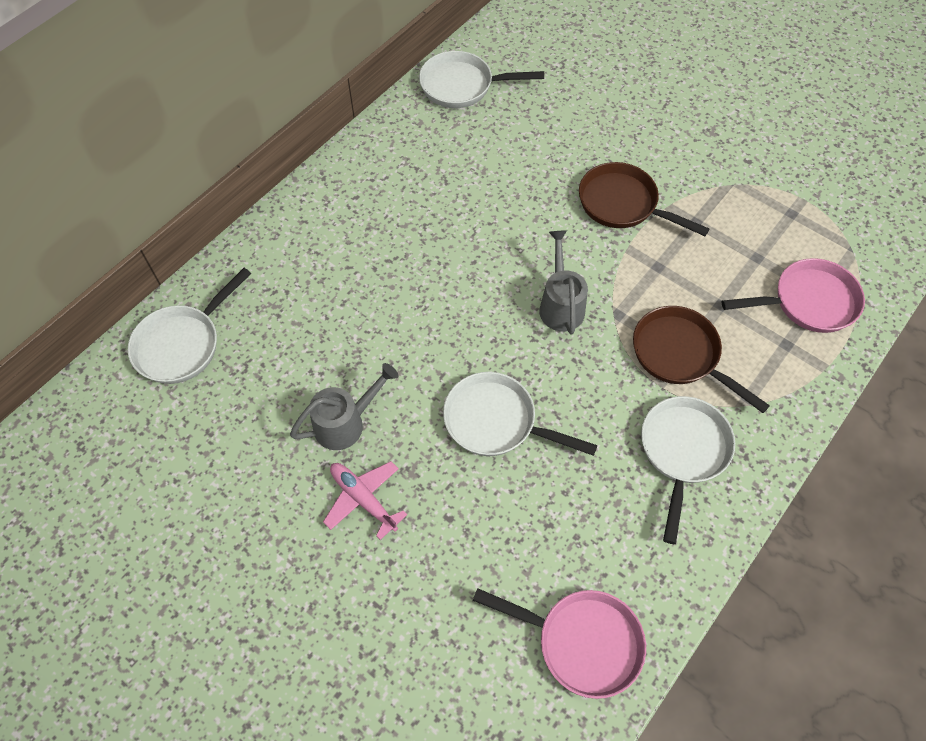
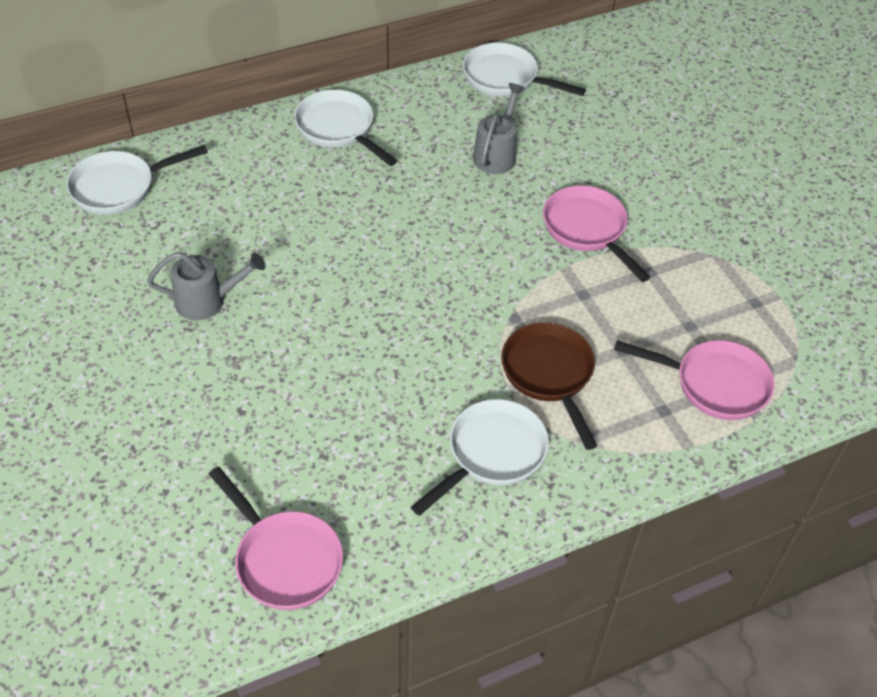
camera: 25 degrees right, 10 degrees down
pink plane [323,461,407,540] -> none
white pan [443,372,597,456] -> white pan moved to [294,89,397,166]
grey watering can [539,230,588,334] -> grey watering can moved to [473,83,525,174]
brown pan [579,162,709,236] -> pink pan [543,185,650,282]

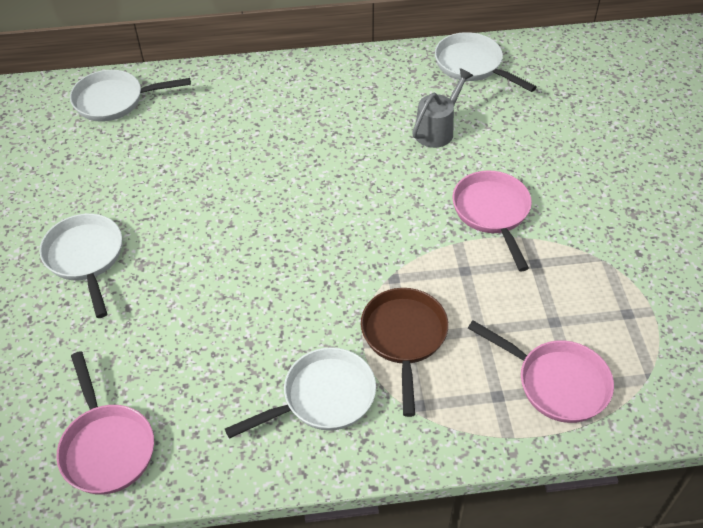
camera: 20 degrees right, 0 degrees up
grey watering can [147,252,266,320] -> none
white pan [294,89,397,166] -> white pan moved to [40,213,122,318]

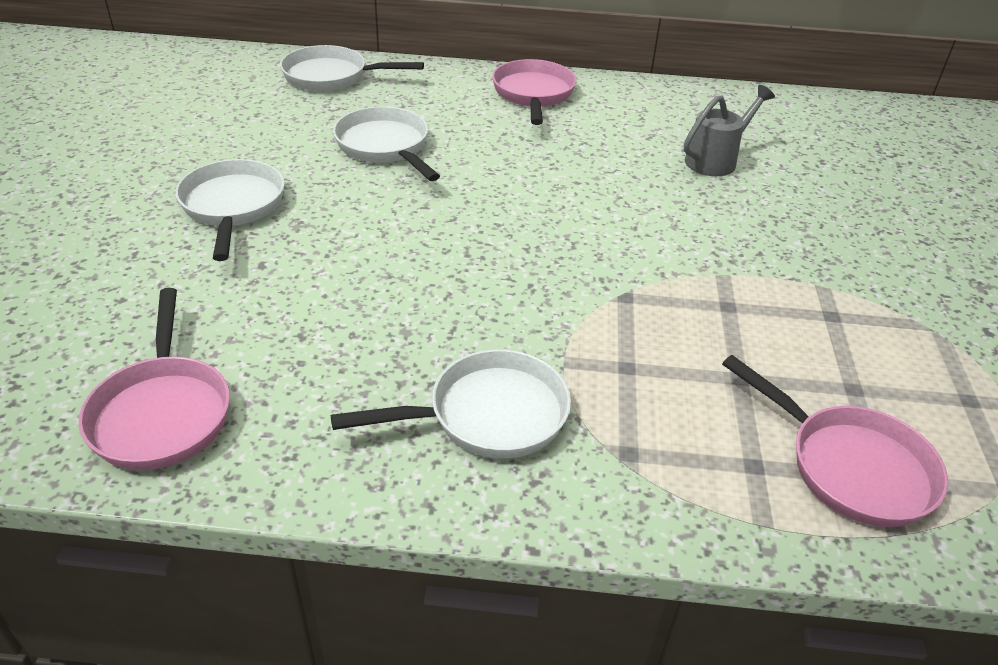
camera: 10 degrees right, 10 degrees down
brown pan [361,288,449,417] -> none
white pan [435,32,537,92] -> white pan moved to [333,106,440,181]
pink pan [453,171,532,271] -> pink pan moved to [492,59,577,125]

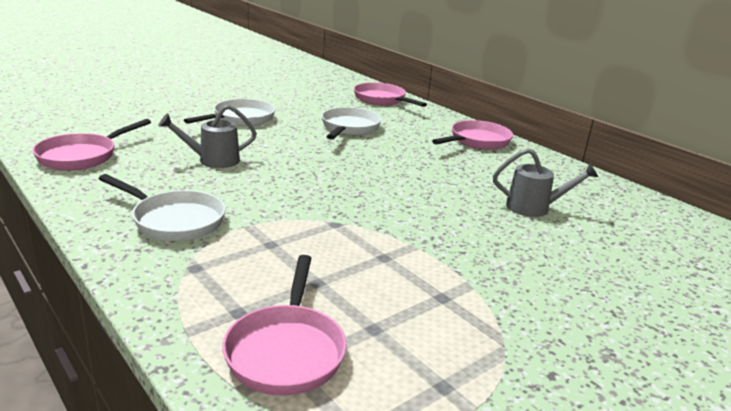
camera: 45 degrees right, 15 degrees down
white pan [280,45,424,92] -> pink pan [354,82,427,107]
none -> grey watering can [158,105,257,168]

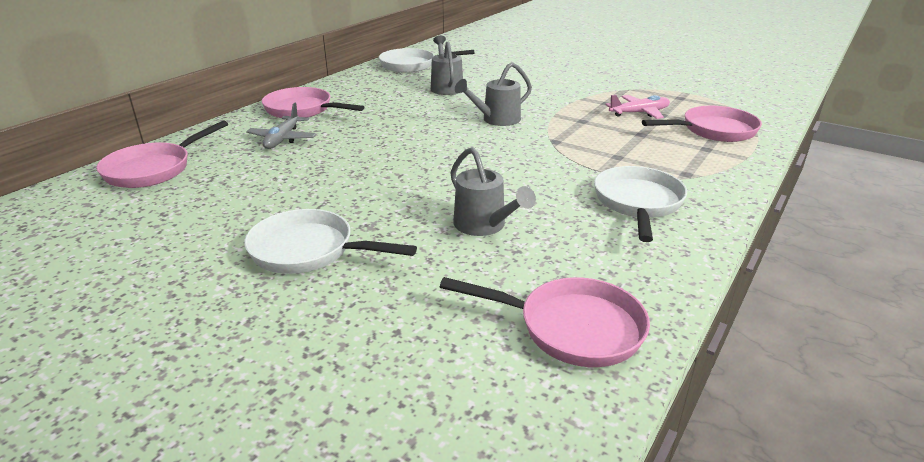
camera: 105 degrees left, 5 degrees up
white pan [322,107,382,140] -> white pan moved to [379,48,475,73]
none -> grey plane [246,103,316,149]
none -> grey watering can [455,62,532,126]
none -> pink plane [605,95,670,119]

